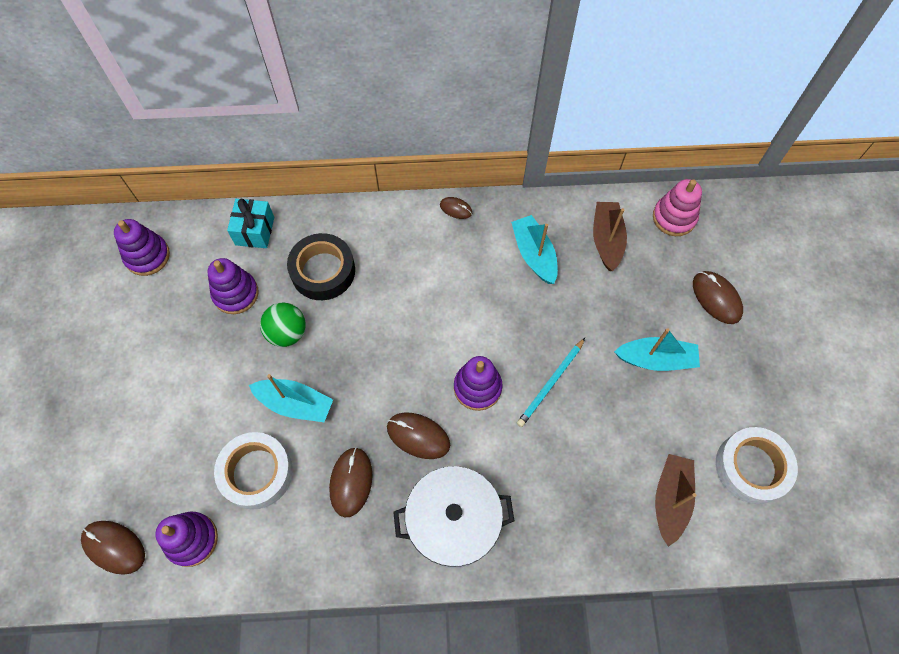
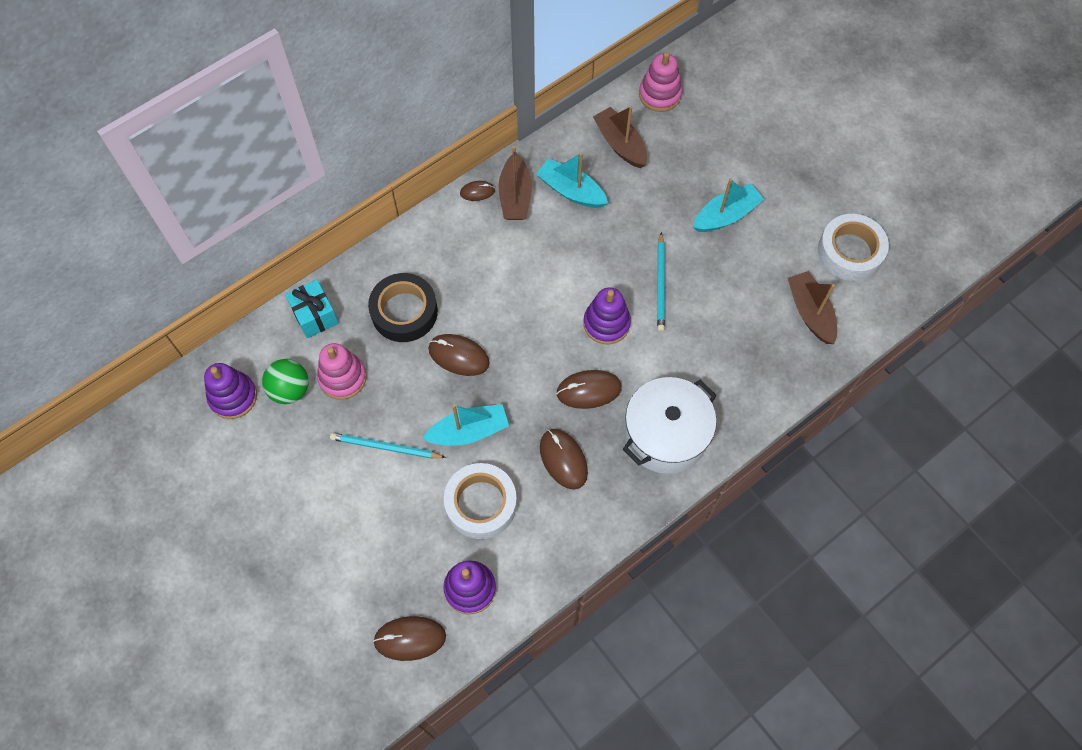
camera: 35 degrees left, 0 degrees up
purple stacking toy [207,258,259,314] -> pink stacking toy [317,343,367,400]
green ball [260,303,305,347] -> green ball moved to [262,359,309,404]
brown mouse [693,271,743,324] -> brown mouse moved to [428,334,490,376]
none -> turquoise pencil [330,433,446,458]
none -> brown boat [499,146,532,220]

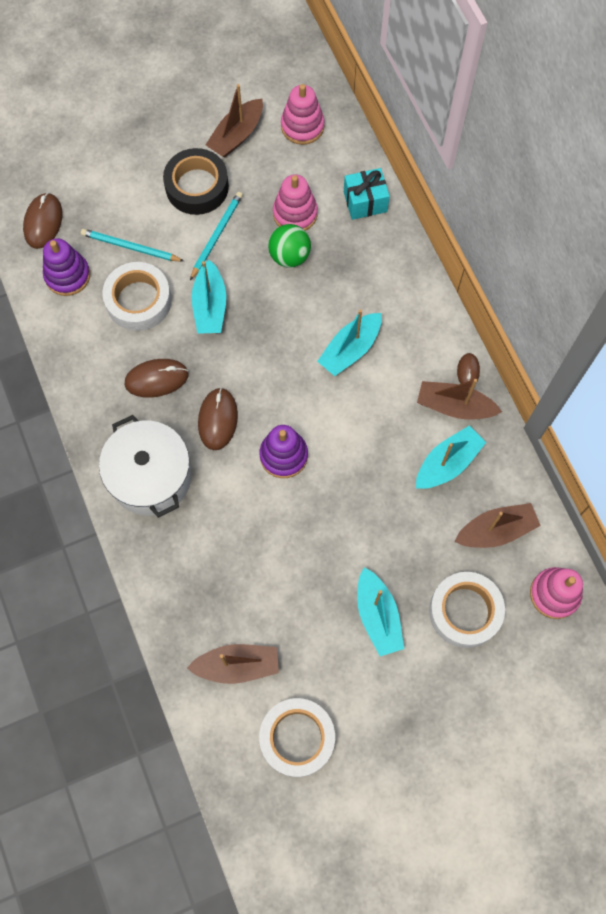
camera: 105 degrees right, 5 degrees up
purple stacking toy [204,363,257,419] -> pink stacking toy [281,84,325,145]
green ball [262,359,309,404] -> green ball moved to [268,224,311,268]
black tape [368,273,438,342] -> black tape moved to [163,148,229,215]
brown mouse [428,334,490,376] -> none
turquoise pencil [657,232,665,332] -> turquoise pencil moved to [81,229,184,262]
none -> brown boat [206,84,263,158]
none -> turquoise boat [317,309,382,376]
none -> white tape [429,572,505,648]

